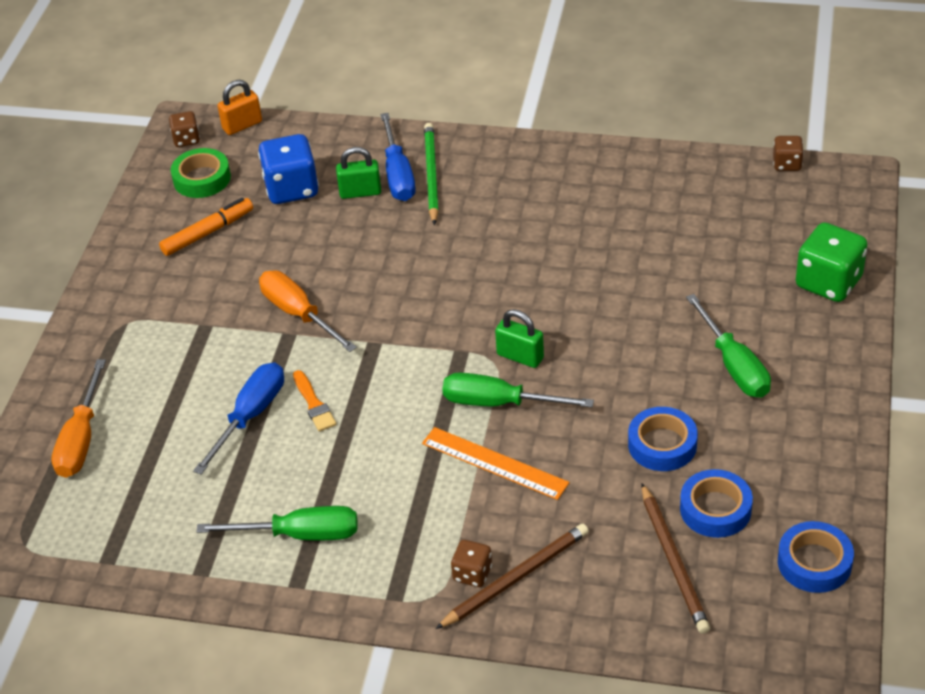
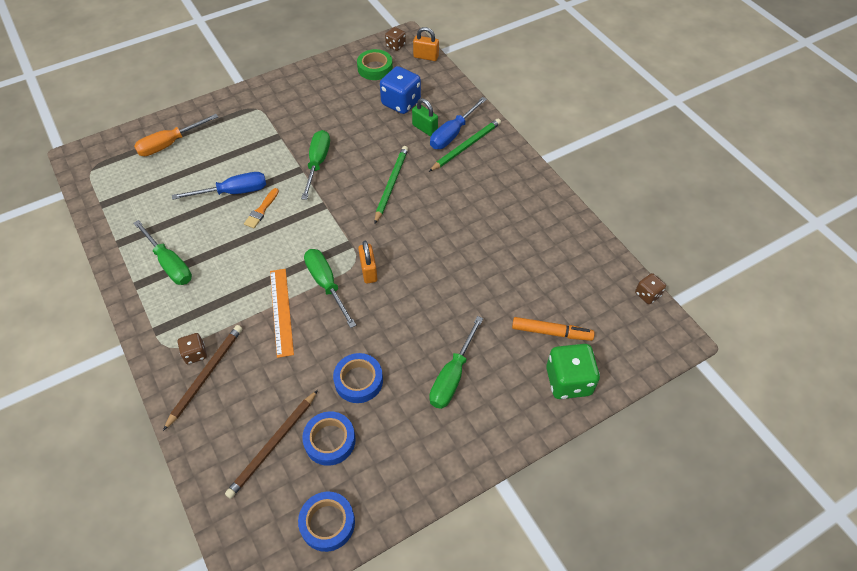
camera: 45 degrees right, 10 degrees up
orange marker [159,198,253,256] -> orange marker moved to [512,317,595,341]
orange screwdriver [259,270,357,352] -> green screwdriver [301,130,330,200]
brown pencil [436,524,589,629] -> brown pencil turned 75 degrees counterclockwise [163,325,242,431]
green padlock [495,309,544,368] -> orange padlock [358,241,377,284]
none -> green pencil [374,146,408,224]

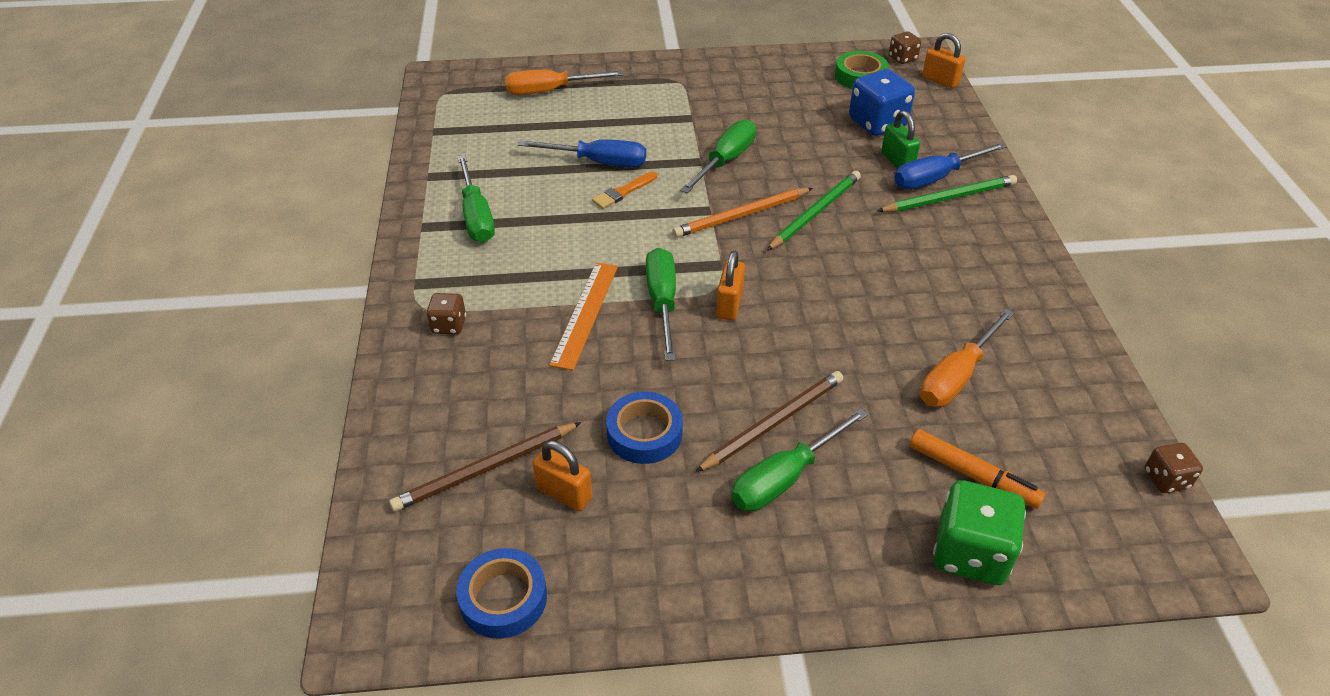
camera: 25 degrees right, 10 degrees down
brown pencil [163,325,242,431] -> brown pencil moved to [695,371,843,472]
blue tape [302,411,356,466] -> orange padlock [532,441,592,511]
none -> orange pencil [672,188,813,238]
none -> orange screwdriver [920,309,1014,407]

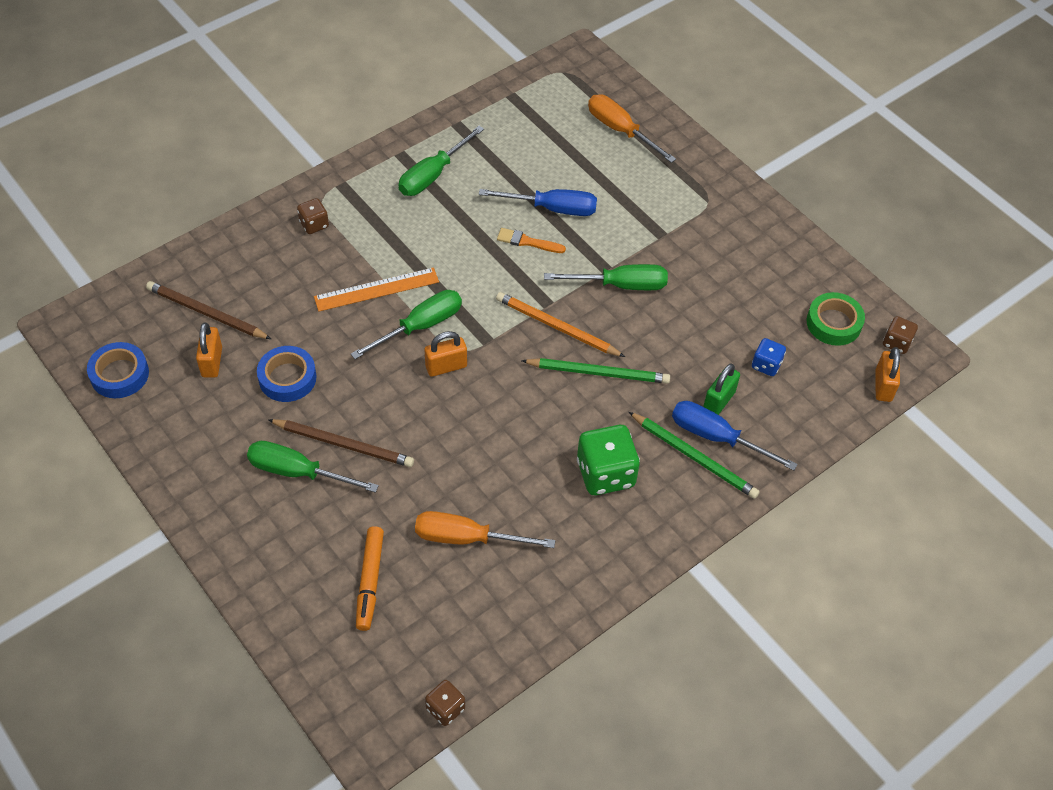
camera: 55 degrees right, 10 degrees up
blue screwdriver [518,140,646,167] -> blue screwdriver turned 60 degrees counterclockwise [479,189,597,216]
blue dice [849,69,915,136] -> blue dice [752,338,786,376], size x0.54
green dice [933,480,1026,585] -> green dice moved to [577,425,640,495]

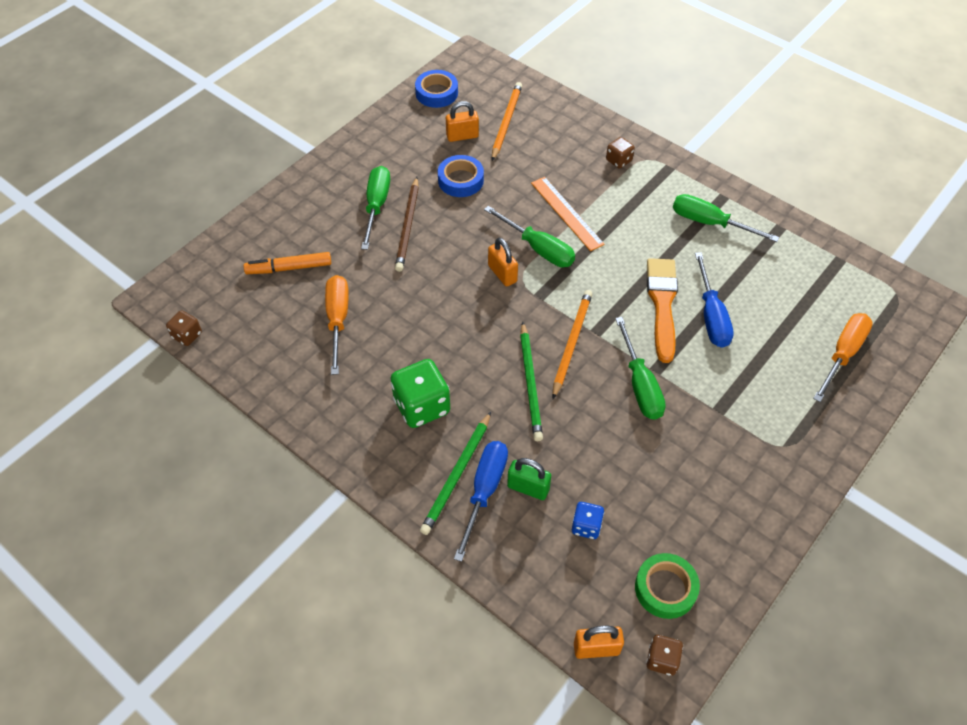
camera: 80 degrees right, 0 degrees up
brown pencil [146,281,271,339] -> orange pencil [492,82,522,161]
orange brush [497,228,566,253] -> orange brush [647,258,678,363], size x1.90

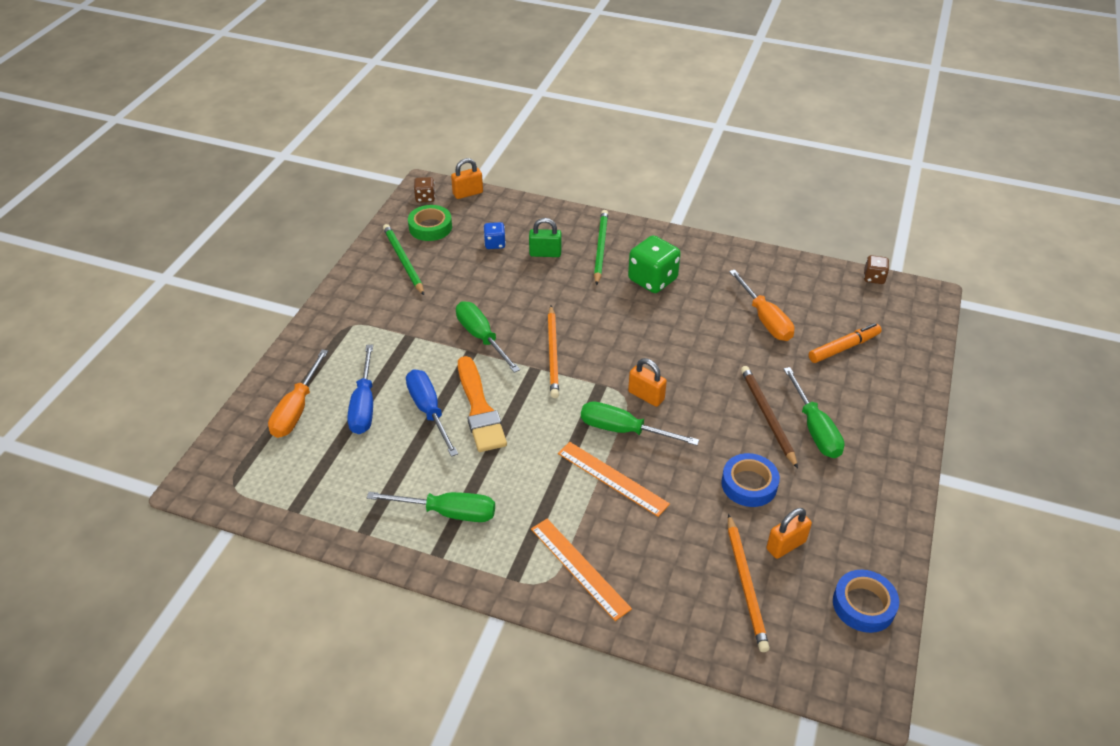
camera: 160 degrees right, 10 degrees down
blue screwdriver [454,441,508,562] -> blue screwdriver moved to [347,345,373,434]
green pencil [520,322,543,441] -> green pencil moved to [383,224,424,295]
brown dice [606,137,635,169] -> orange ruler [531,519,632,621]

